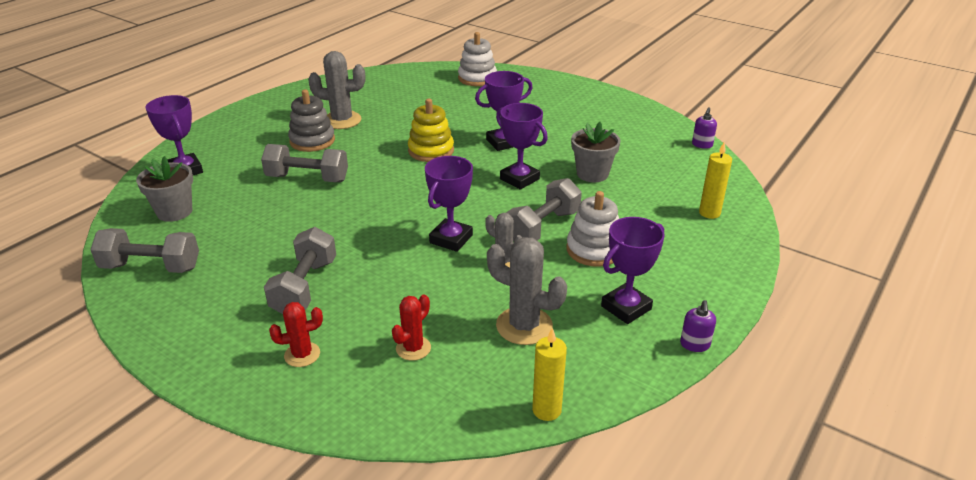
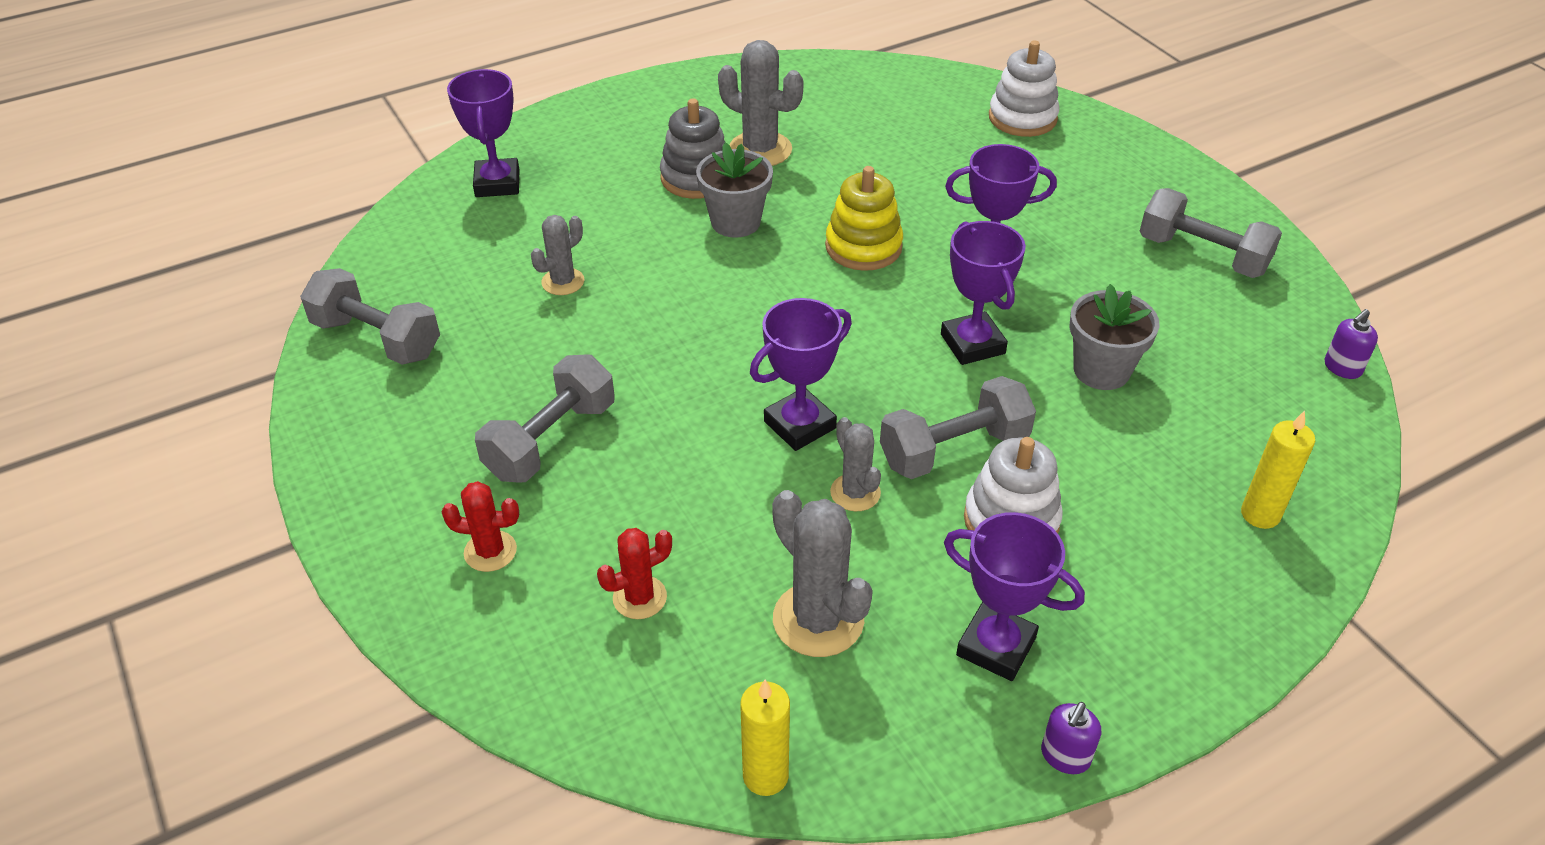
camera: 25 degrees right, 10 degrees up
grey flower pot [136,156,193,222] -> grey flower pot moved to [696,143,773,238]
grey dumbbell [261,144,348,182] -> grey dumbbell moved to [1140,188,1282,278]
purple trophy [601,217,665,324] -> purple trophy turned 45 degrees clockwise [944,512,1085,681]
none -> grey cactus [531,215,584,295]

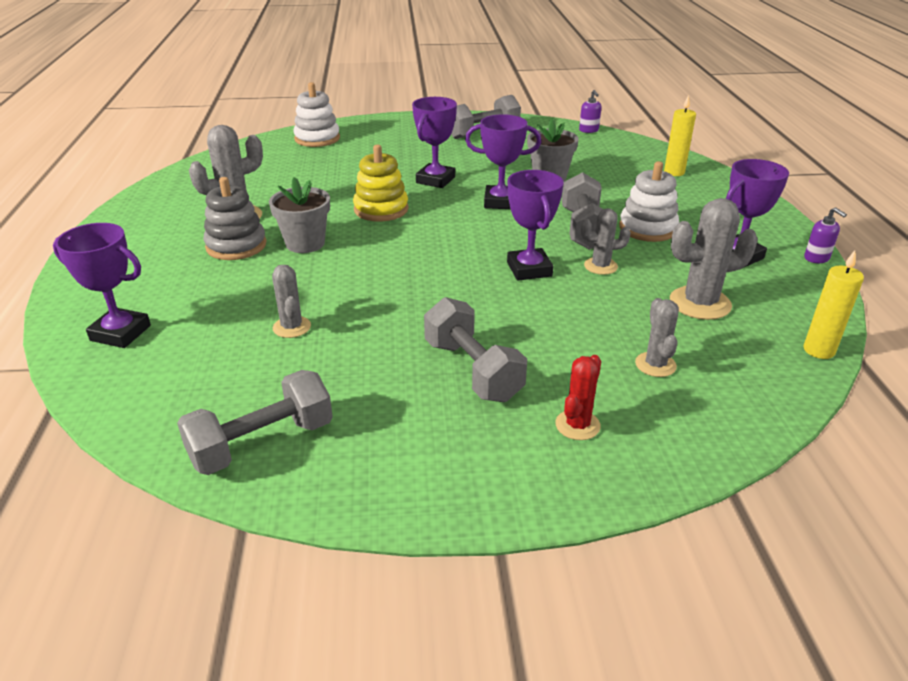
camera: 65 degrees left, 10 degrees down
red cactus [597,528,672,619] -> grey cactus [635,298,679,377]

